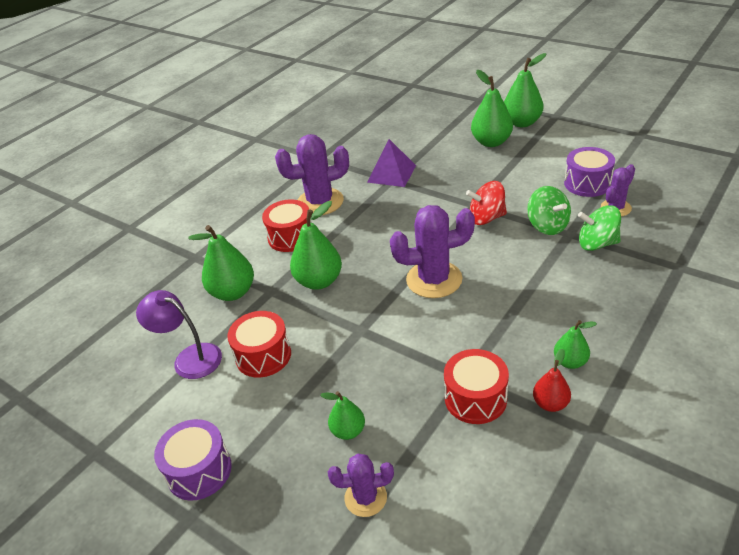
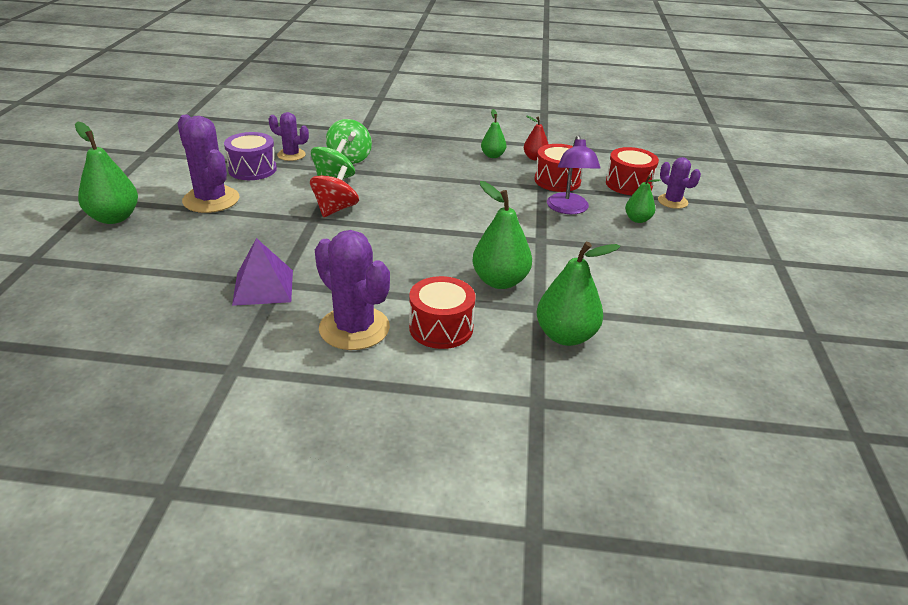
camera: 125 degrees left, 5 degrees down
purple lamp [136,290,222,379] -> purple lamp moved to [547,135,600,214]
purple drum [154,419,232,501] -> none
red drum [227,311,291,378] -> red drum moved to [606,147,659,195]
purple cactus [390,205,475,298] -> purple cactus moved to [178,115,239,213]
red spinning top [466,181,507,225] -> red spinning top turned 120 degrees counterclockwise [310,165,359,217]
green pear [471,70,513,147] -> none

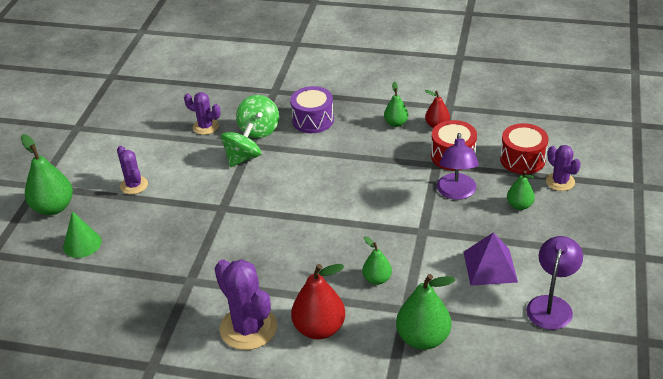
camera: 10 degrees right, 5 degrees up
purple cactus [178,115,239,213] -> purple cactus [117,146,148,194], size x0.57
purple drum [224,132,277,180] -> purple drum moved to [290,86,334,133]
purple pyramid [232,238,293,306] -> purple pyramid moved to [464,232,518,286]
red spinning top [310,165,359,217] -> none
red drum [409,276,476,349] -> red pear [291,264,345,339]
green pear [472,181,532,289] -> green pear [362,236,392,285], size x0.57
none -> green cone [63,211,102,258]
none -> purple lamp [526,236,583,330]

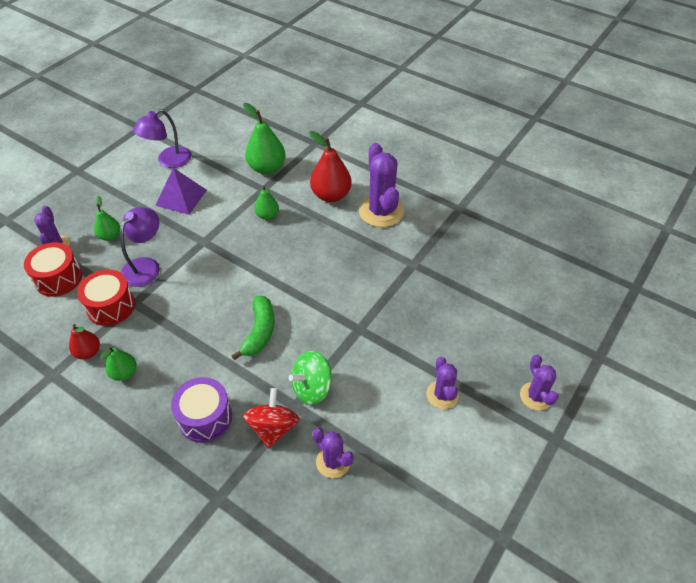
camera: 160 degrees left, 10 degrees up
green pear [21,134,73,215] -> purple cactus [520,355,559,411]
green cone [63,211,102,258] -> none
green spinning top [236,95,279,138] -> red spinning top [243,388,299,449]
none -> green banana [231,296,274,360]

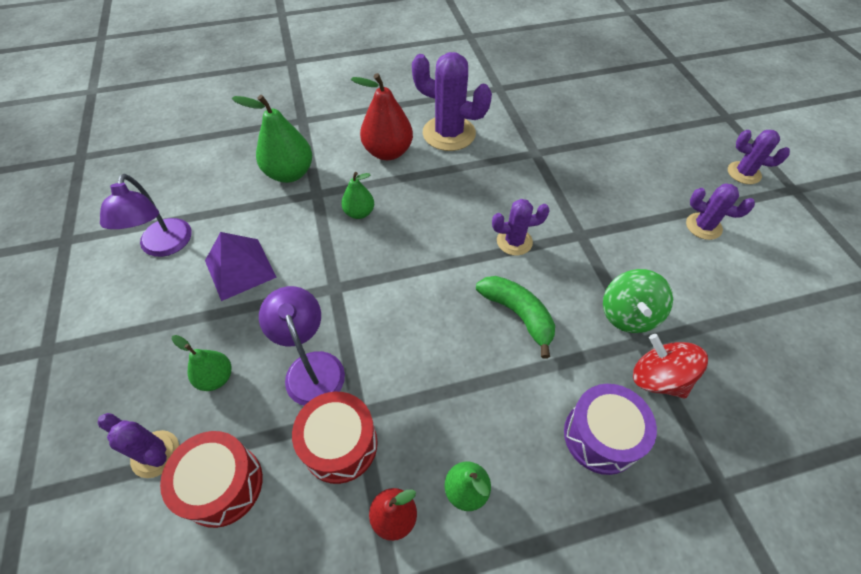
camera: 50 degrees left, 5 degrees up
purple cactus [313,428,353,478] -> purple cactus moved to [492,199,550,256]

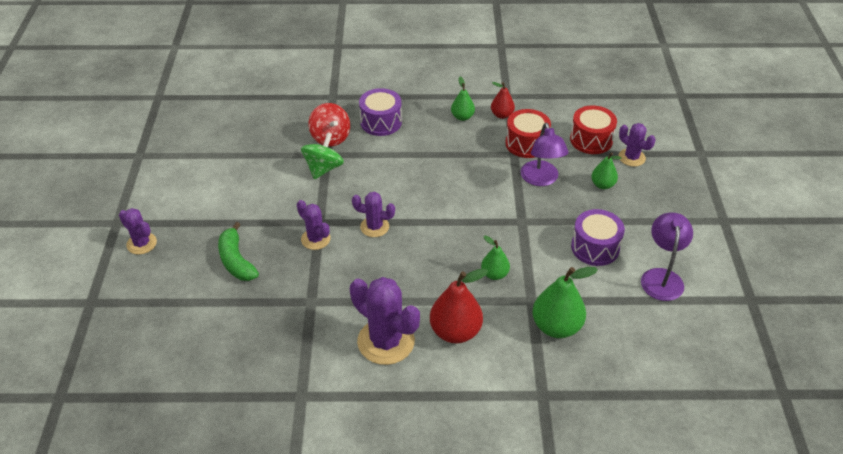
camera: 165 degrees left, 10 degrees down
purple pyramid [205,232,277,301] -> purple drum [571,209,625,266]
green banana [476,276,555,359] -> green banana moved to [218,222,259,281]
purple cactus [686,183,755,240] -> purple cactus moved to [297,200,331,250]

